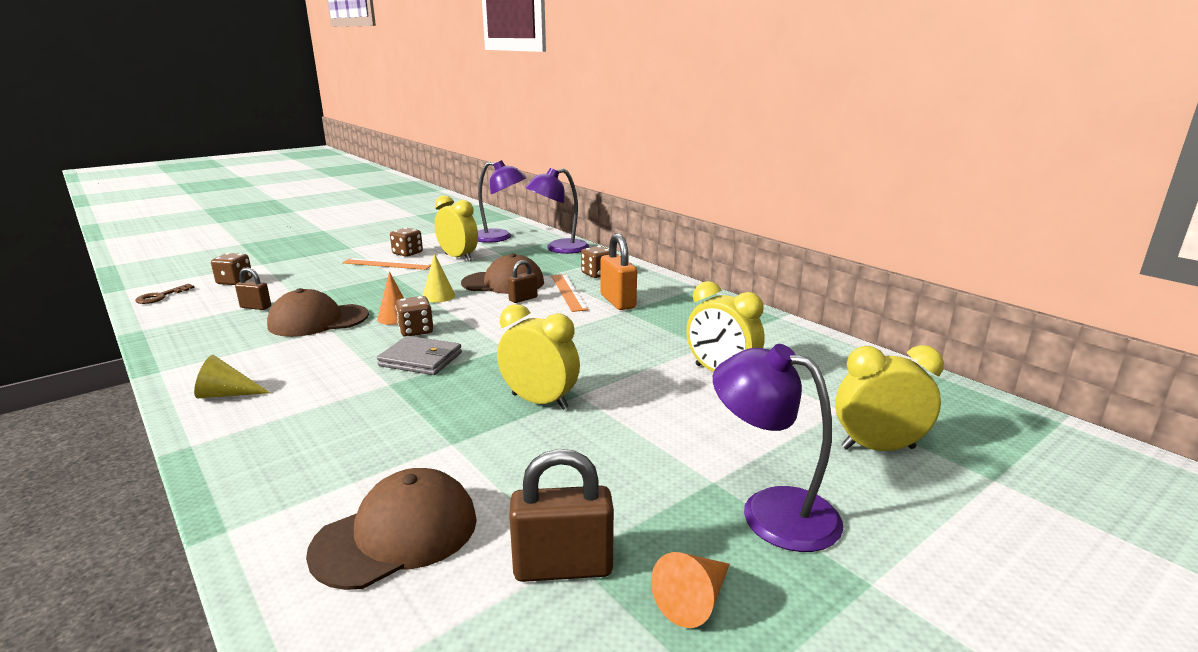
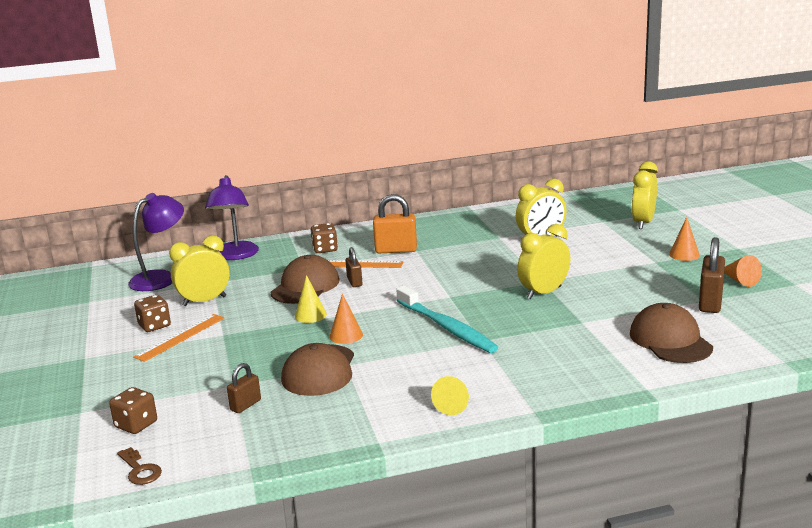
camera: 65 degrees left, 0 degrees up
grey wallet [377,336,462,375] -> turquoise toothbrush [396,286,499,353]
brown dice [395,296,433,337] -> none
purple lamp [713,344,843,552] -> orange cone [669,217,700,261]

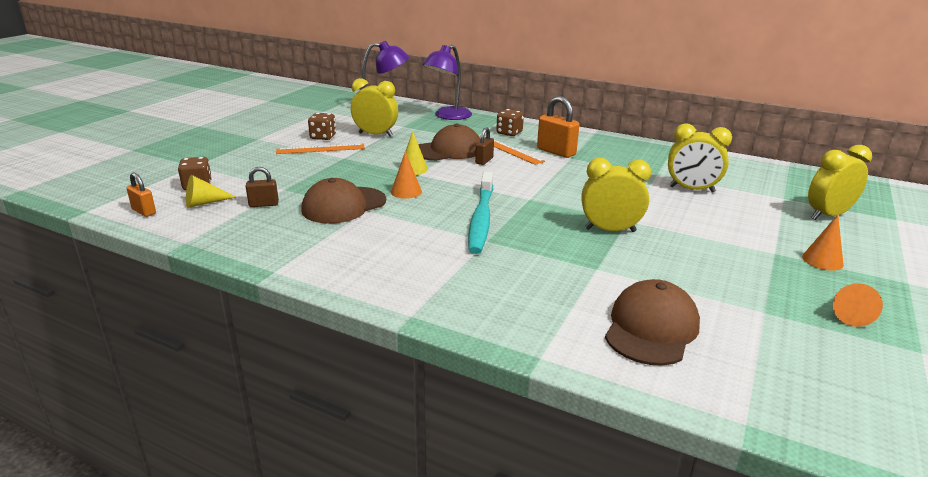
camera: 40 degrees right, 5 degrees up
brown key [117,447,162,485] -> orange padlock [126,172,156,217]
yellow cone [431,376,469,415] -> yellow cone moved to [186,175,236,208]
brown padlock [699,237,725,313] -> none

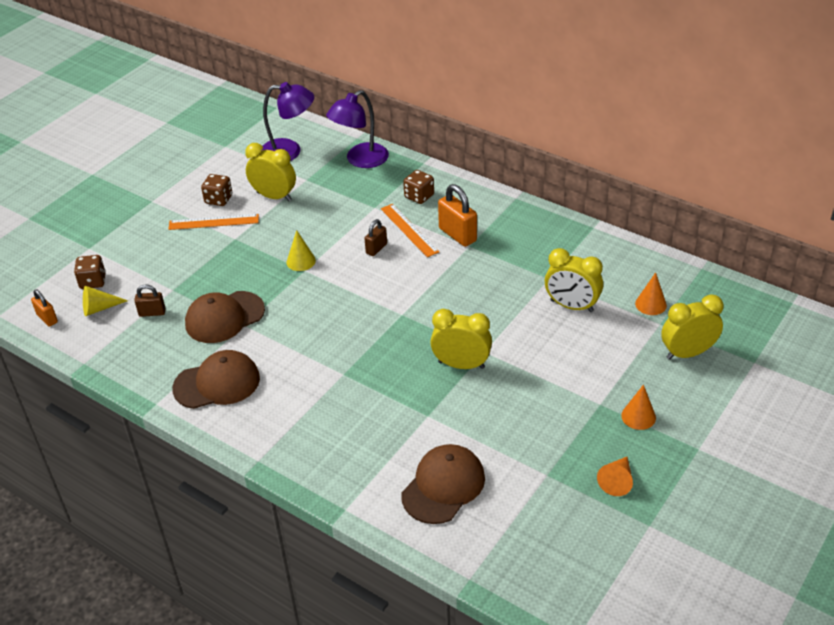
camera: 10 degrees right, 15 degrees up
orange cone [391,151,422,199] -> orange cone moved to [635,272,667,315]
brown cap [418,124,480,161] -> brown cap moved to [172,350,260,409]
turquoise toothbrush [468,172,493,254] -> none

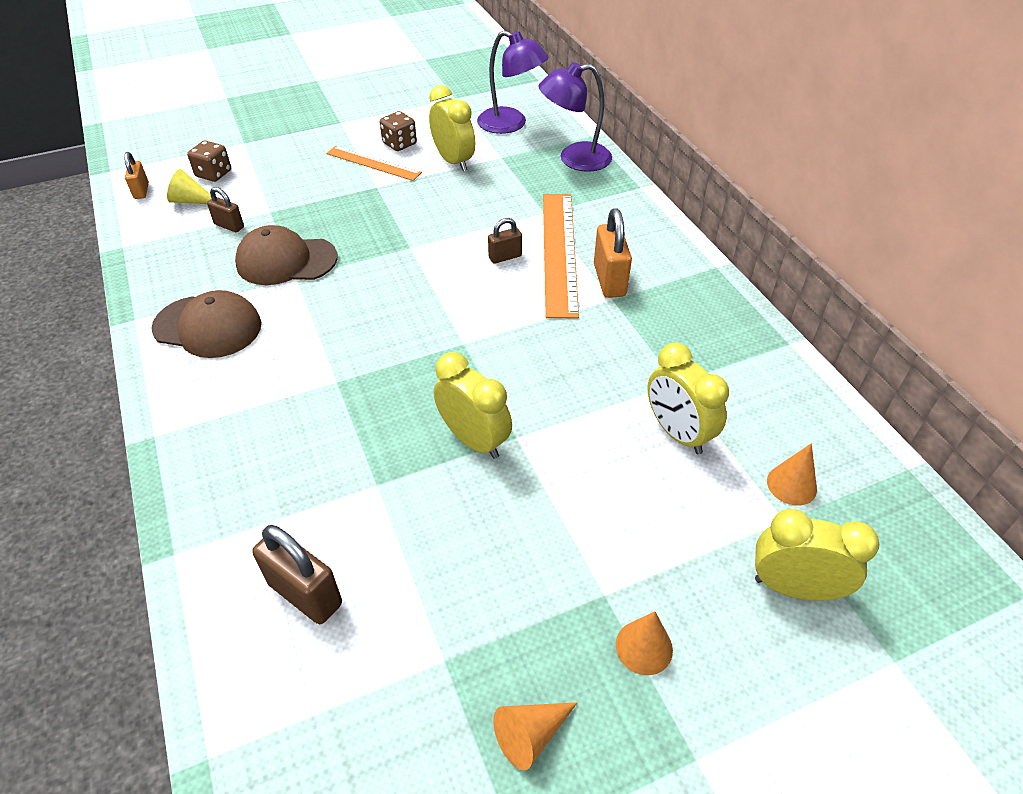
camera: 30 degrees right, 5 degrees up
yellow cone [287,230,316,271] -> none
orange ruler [381,204,439,257] -> orange ruler [543,194,579,318], size x1.65
brown cap [401,444,485,524] -> brown padlock [252,525,342,624]
brown dice [403,170,434,204] -> none

